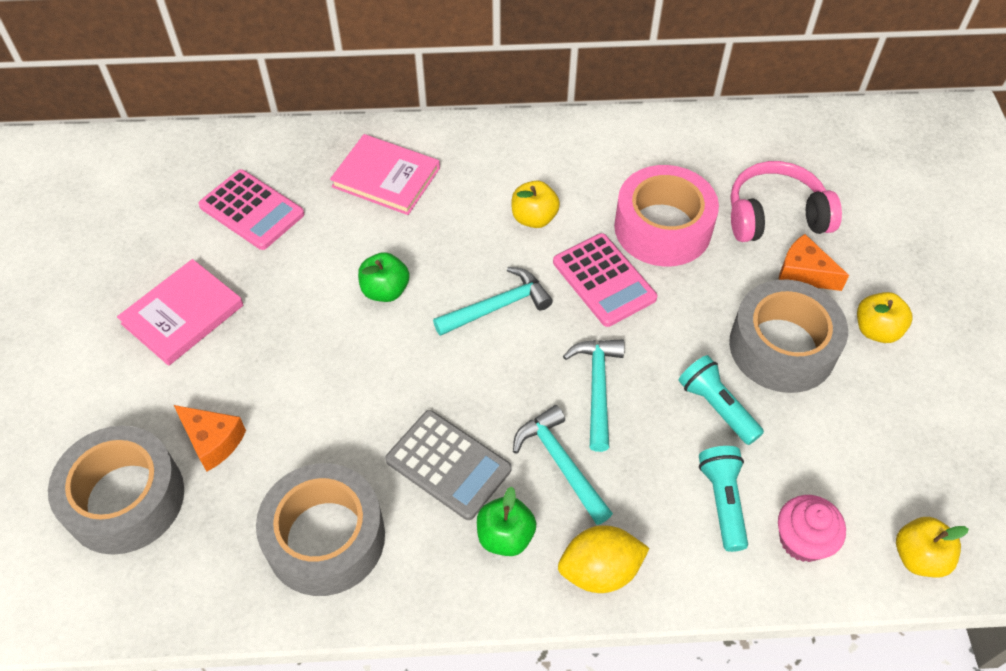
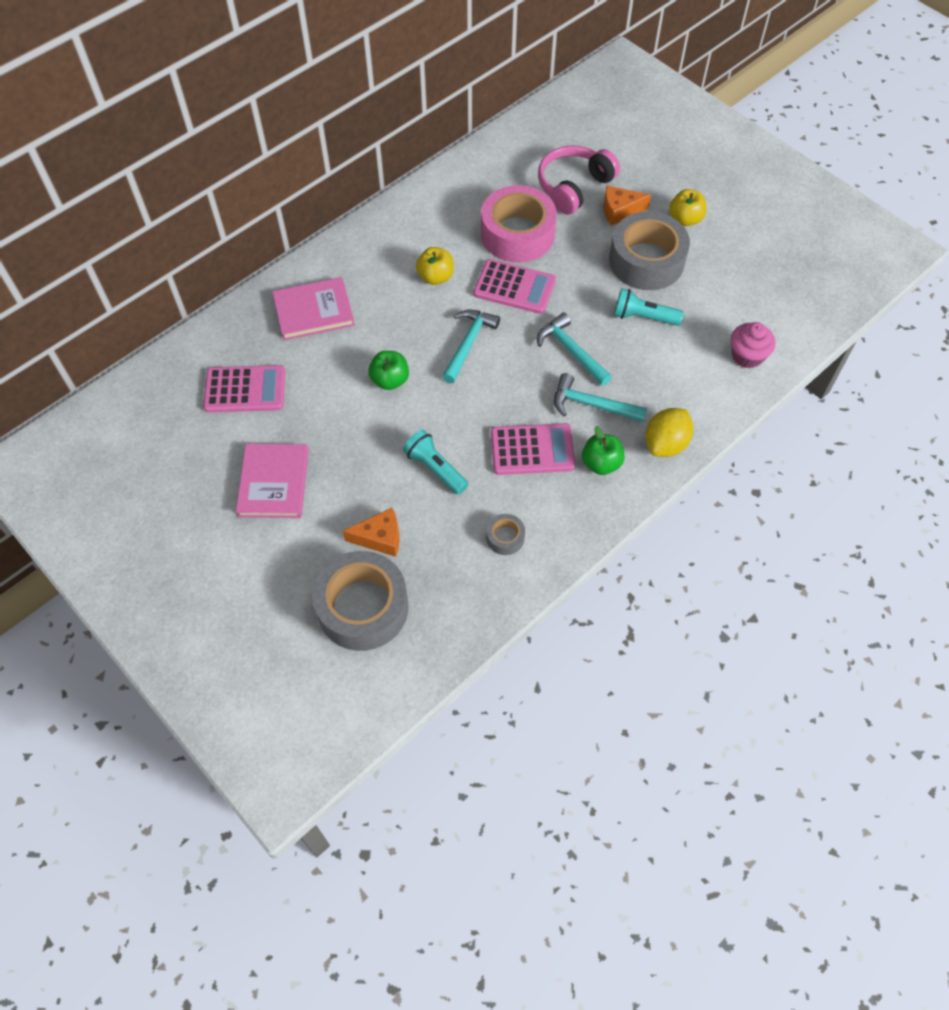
camera: 40 degrees left, 5 degrees up
grey tape [256,463,385,596] -> grey tape [486,514,525,555], size x0.44
grey calculator [385,410,512,520] -> pink calculator [491,423,575,475]
turquoise flashlight [699,446,748,552] -> turquoise flashlight moved to [403,430,468,495]
yellow apple [896,517,969,577] -> none

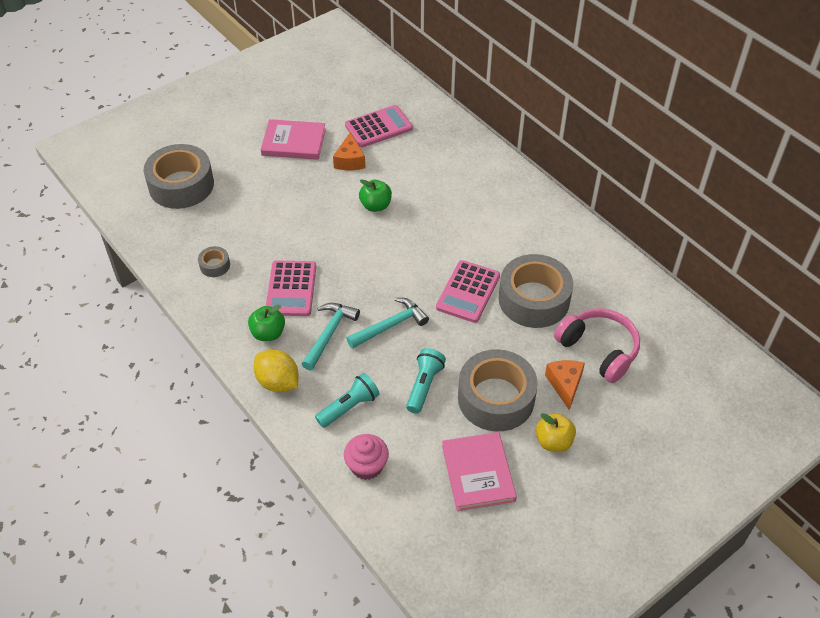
camera: 95 degrees right, 10 degrees down
pink calculator [203,365,285,413] -> pink calculator turned 120 degrees counterclockwise [345,105,413,147]
pink book [272,277,355,341] -> pink book moved to [442,432,517,511]
orange cheese [343,508,399,557] -> orange cheese moved to [333,132,366,170]
turquoise flashlight [403,430,468,495] -> turquoise flashlight moved to [315,373,380,428]
yellow apple [416,247,454,285] -> none
turquoise hammer [442,309,500,383] -> none
pink tape [481,185,557,263] -> grey tape [499,254,573,328]

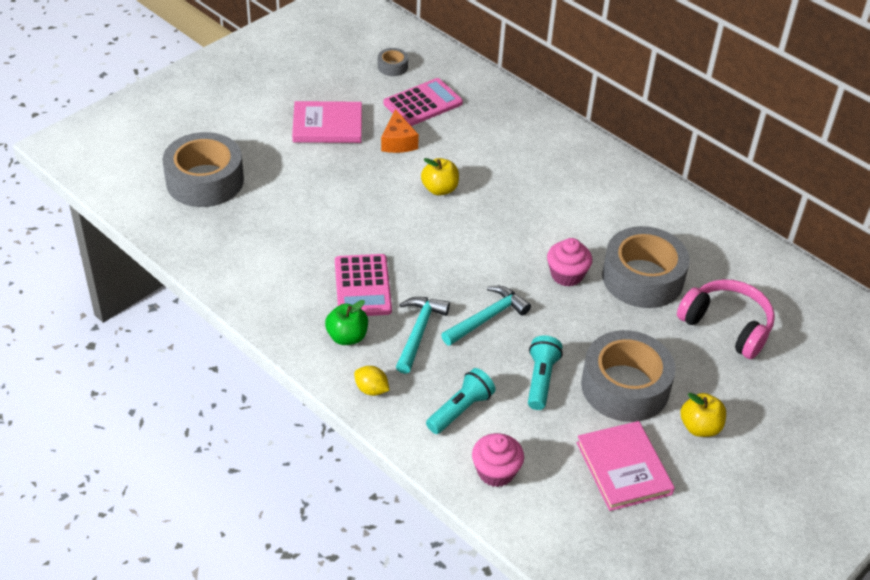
camera: 10 degrees left, 5 degrees down
grey tape [198,246,230,277] -> grey tape moved to [378,48,408,76]
yellow lemon [254,350,299,393] -> yellow lemon [354,366,389,396], size x0.61
green apple [359,179,392,212] -> yellow apple [421,158,459,196]
pink calculator [436,260,500,323] -> pink cupcake [547,238,592,287]
orange cheese [545,360,585,410] -> none

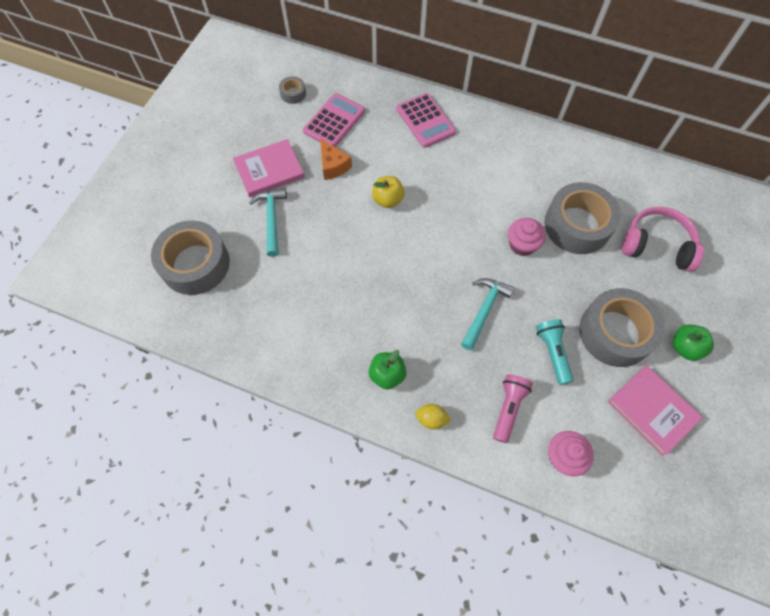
camera: 20 degrees left, 20 degrees up
pink calculator [335,254,392,316] -> pink calculator moved to [396,93,456,148]
turquoise hammer [396,297,450,374] -> turquoise hammer moved to [249,188,287,257]
turquoise flashlight [426,368,496,434] -> pink flashlight [493,374,533,443]
yellow apple [680,393,726,437] -> green apple [673,325,714,361]

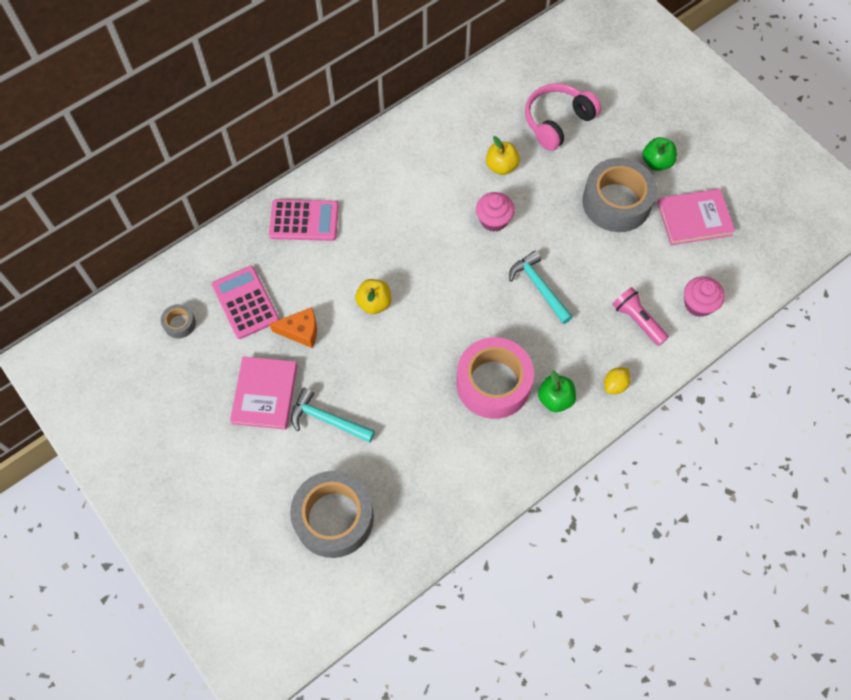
camera: 60 degrees left, 0 degrees up
turquoise flashlight [536,319,574,385] -> none
grey tape [544,182,621,254] -> yellow apple [486,136,520,175]
none -> pink tape [456,337,534,419]

